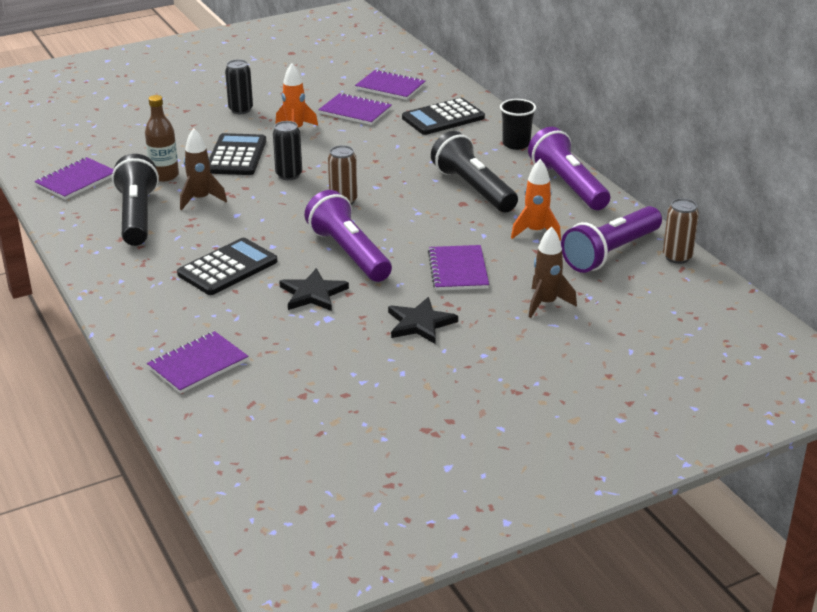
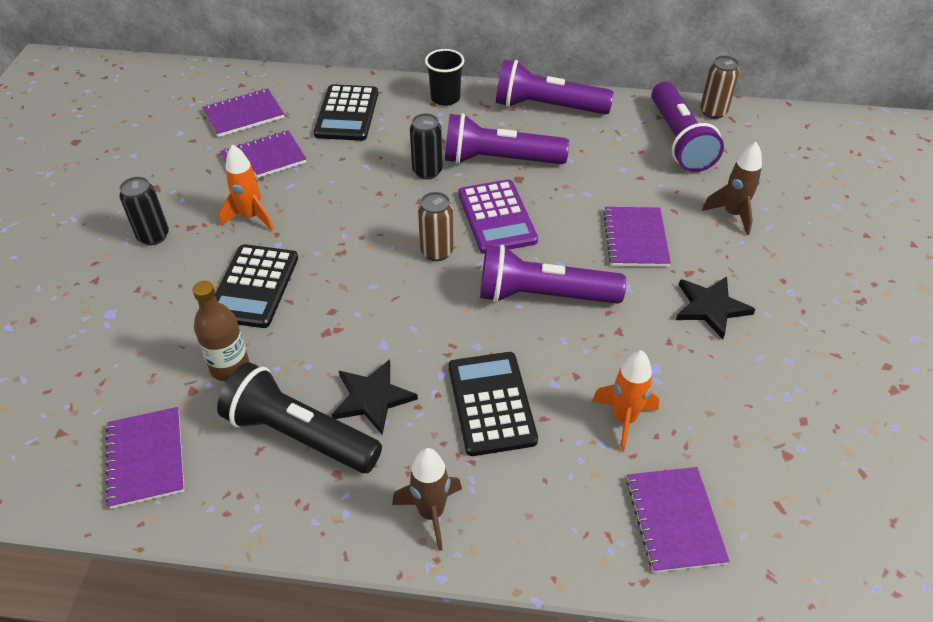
camera: 55 degrees left, 15 degrees up
brown rocket [180,128,227,210] -> brown rocket moved to [392,448,462,551]
black calculator [209,133,266,175] -> black calculator turned 120 degrees counterclockwise [215,244,298,328]
black can [273,121,302,180] -> black can moved to [410,113,442,180]
black star [279,268,349,311] -> black star moved to [332,359,418,435]
purple notebook [428,245,489,291] -> purple notebook turned 60 degrees clockwise [603,207,671,267]
black flashlight [431,131,518,212] -> purple flashlight [445,113,569,164]
orange rocket [511,159,561,240] -> orange rocket moved to [592,350,659,452]
none -> purple calculator [458,179,538,254]

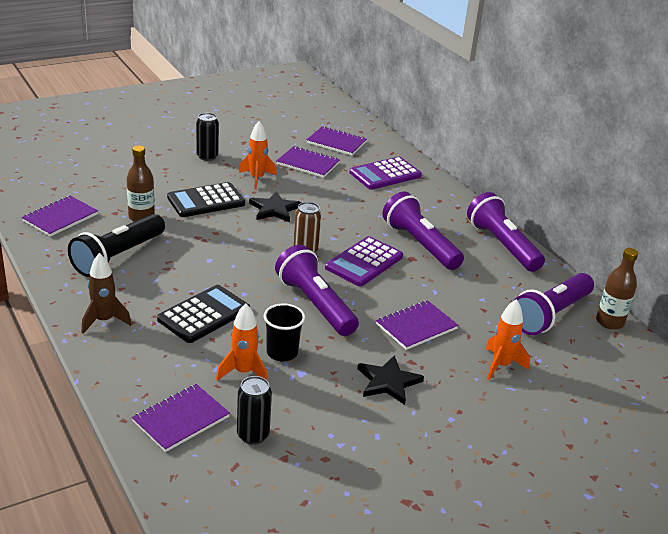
camera: 50 degrees right, 15 degrees down
black flashlight [217,362,382,473] -> black flashlight turned 135 degrees counterclockwise [68,214,165,277]
black calculator [314,84,378,141] -> purple calculator [349,157,422,190]
black star [332,359,418,435] -> black star moved to [249,191,302,223]
black can [410,113,442,180] -> black can moved to [237,376,272,445]
black cup [425,49,465,106] -> black cup moved to [264,303,305,362]
brown can [700,56,740,119] -> brown bottle [596,248,638,330]
brown rocket [702,142,762,235] -> orange rocket [486,299,530,380]

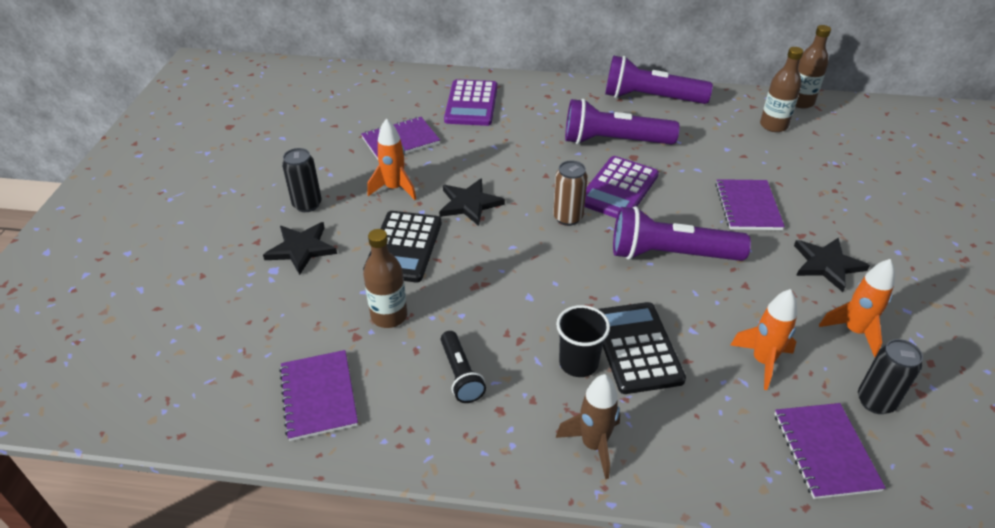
camera: 50 degrees left, 10 degrees up
black flashlight [68,214,165,277] -> black flashlight [441,331,486,403], size x0.54
black cup [264,303,305,362] -> black cup moved to [556,305,610,377]
purple notebook [306,126,367,155] -> none
purple calculator [325,236,403,286] -> purple calculator turned 45 degrees clockwise [585,156,659,218]
orange rocket [486,299,530,380] -> orange rocket moved to [819,259,895,357]
purple flashlight [514,273,594,335] -> brown bottle [760,47,803,132]
none -> black star [263,222,337,275]

